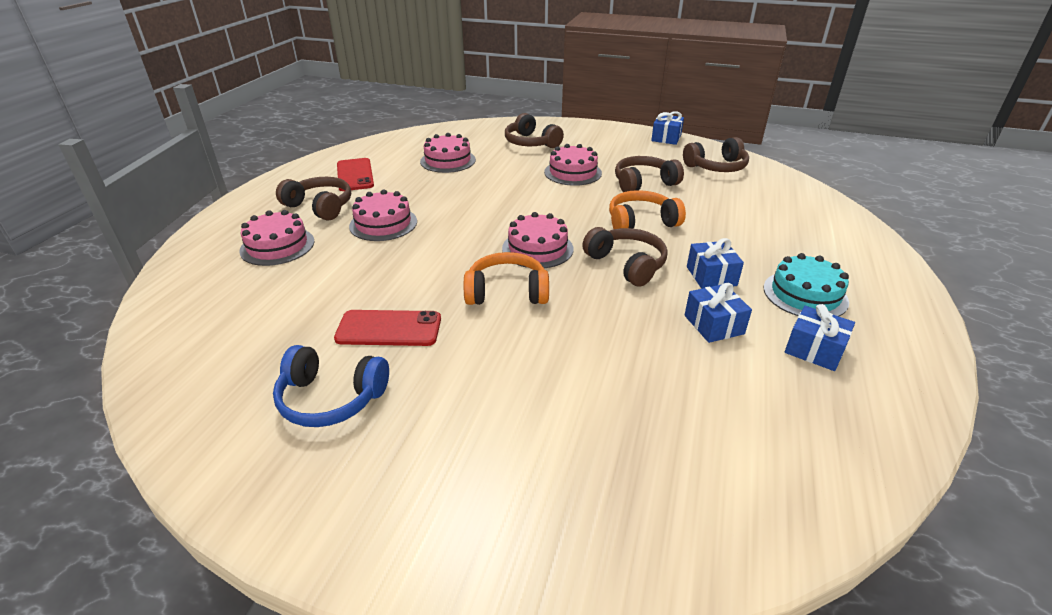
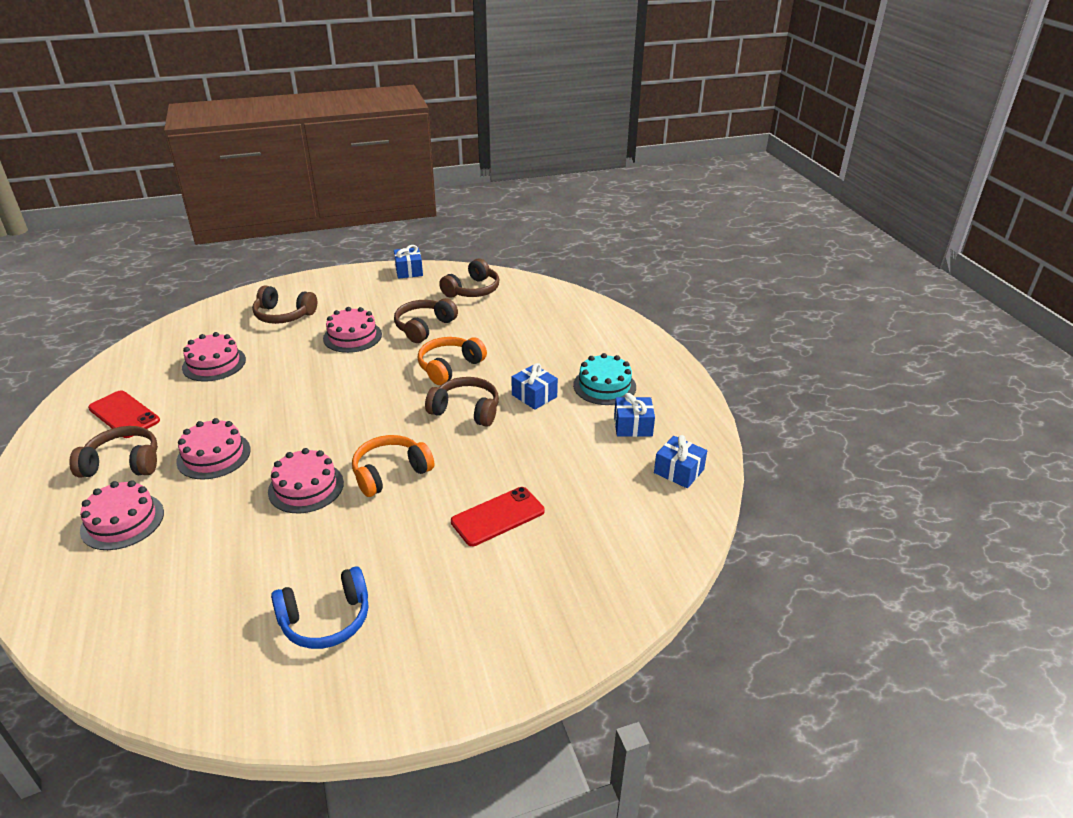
camera: 35 degrees left, 0 degrees up
red phone [334,310,441,346] -> red phone moved to [451,487,545,546]
pink cake [502,212,573,268] -> pink cake moved to [268,448,344,514]
blue gift [684,283,752,343] -> blue gift moved to [654,435,707,488]

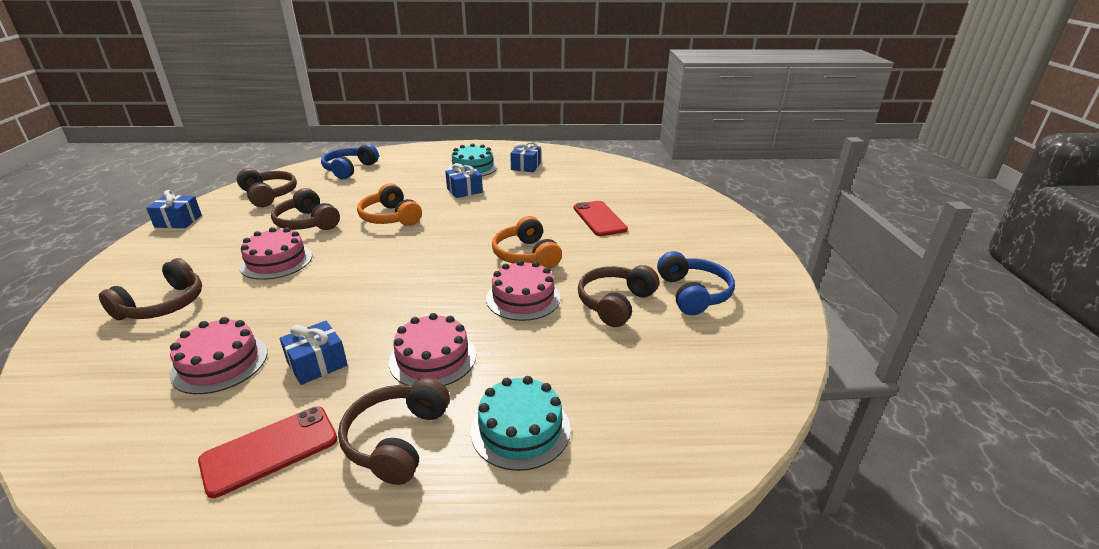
camera: 75 degrees left, 5 degrees down
pink cake [80,480,164,550] -> turquoise cake [471,376,571,471]
brown headphones [425,377,499,427] -> brown headphones moved to [578,265,659,327]
blue gift [654,435,707,488] -> blue gift moved to [280,321,348,385]
none -> blue headphones [321,144,379,179]

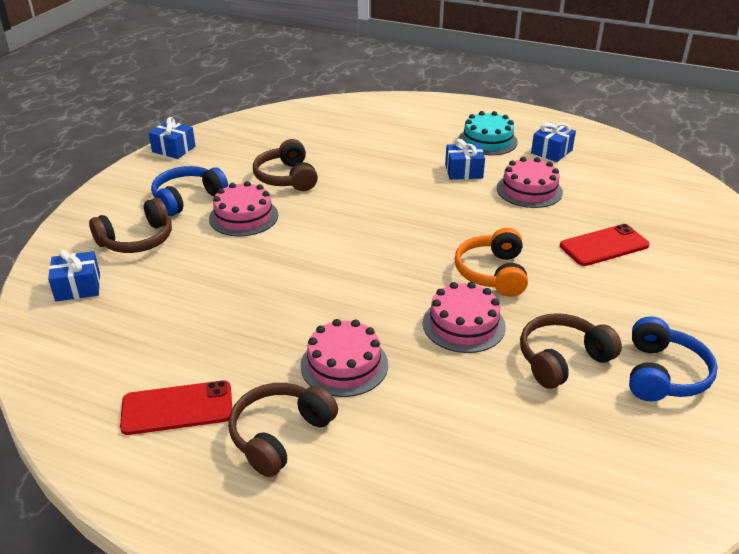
camera: 25 degrees right, 5 degrees up
pink cake [170,317,267,394] -> pink cake moved to [497,157,563,208]
brown headphones [237,168,297,207] -> none
blue gift [280,321,348,385] -> blue gift moved to [48,249,100,302]
blue headphones [321,144,379,179] -> blue headphones moved to [151,166,228,216]
orange headphones [357,183,422,226] -> none
turquoise cake [471,376,571,471] -> none
red phone [574,201,628,236] -> red phone turned 60 degrees clockwise [560,224,650,266]

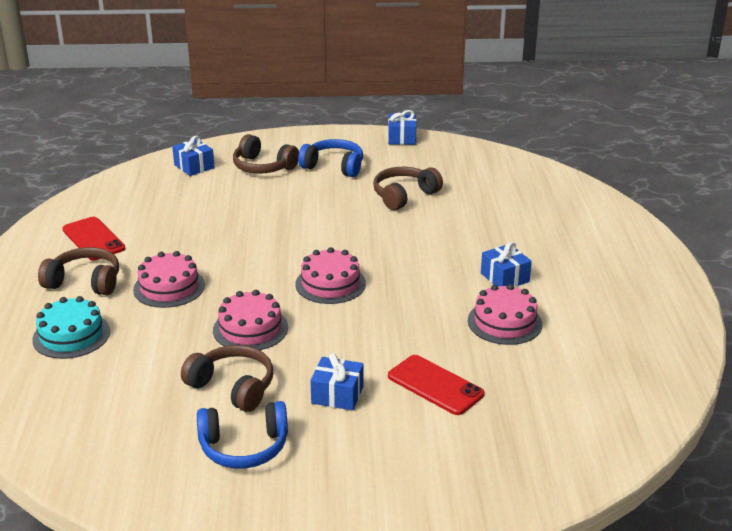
camera: 65 degrees right, 5 degrees down
pink cake [209,181,278,236] -> pink cake moved to [295,247,366,304]
orange headphones [455,228,528,297] -> none
turquoise cake [458,111,518,155] -> turquoise cake moved to [32,296,110,359]
blue gift [531,123,576,162] -> blue gift moved to [310,353,364,411]

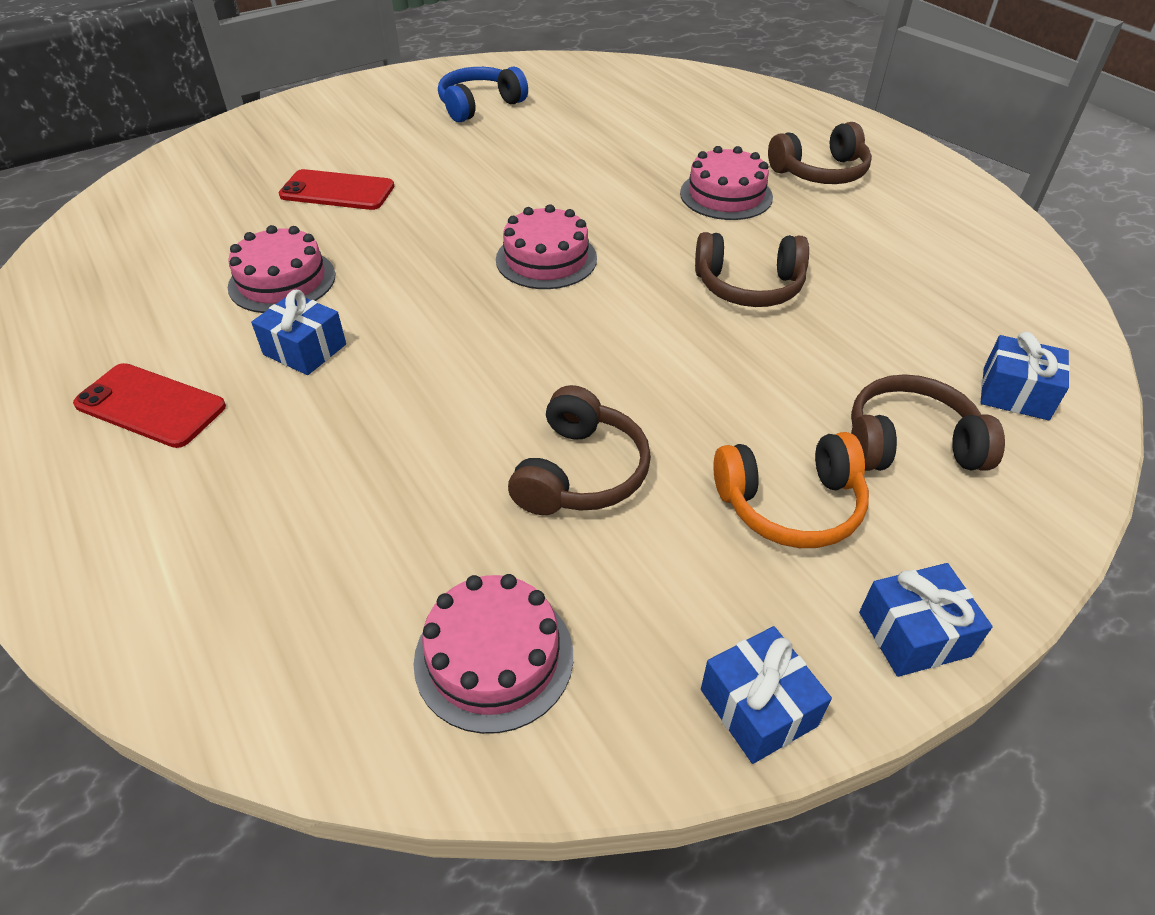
camera: 150 degrees right, 15 degrees up
turquoise cake [32,296,110,359] -> none
red phone [62,217,126,260] -> red phone moved to [73,363,226,448]
brown headphones [181,345,273,412] -> brown headphones moved to [695,232,809,307]
pink cake [213,290,288,350] -> pink cake moved to [413,574,573,734]
blue headphones [298,139,363,177] -> orange headphones [713,432,869,548]
blue gift [310,353,364,411] -> blue gift moved to [859,563,993,677]

